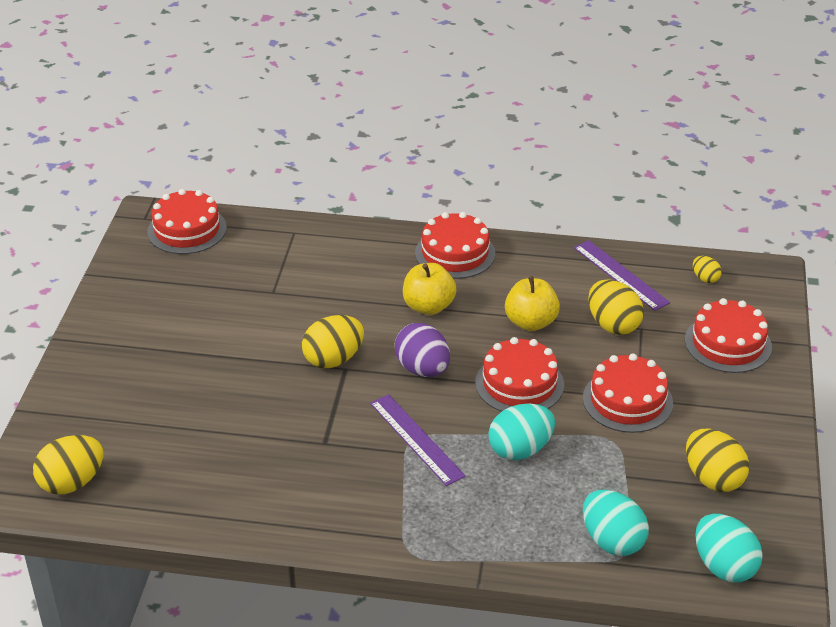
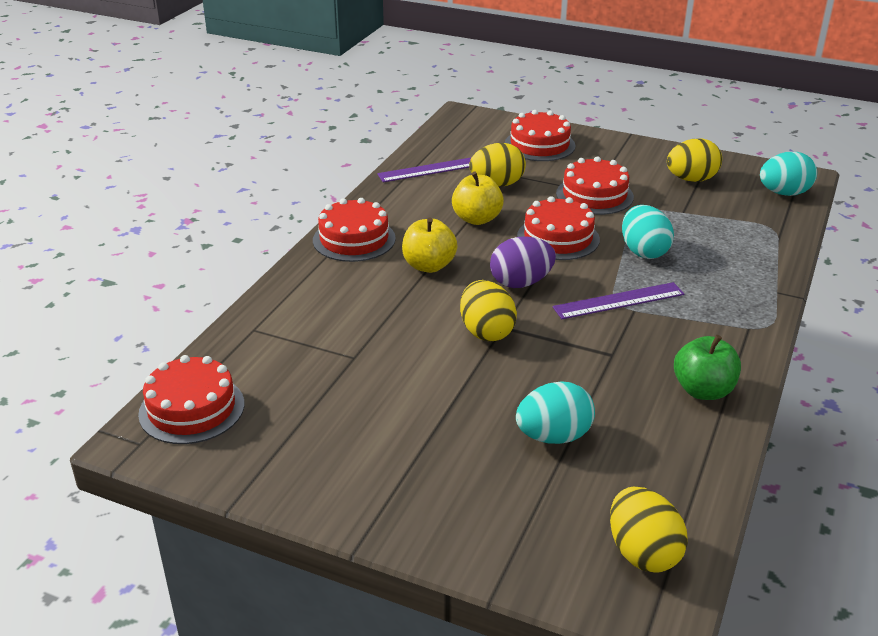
camera: 75 degrees left, 5 degrees down
turquoise egg [583,490,649,556] -> turquoise egg moved to [516,381,595,444]
yellow egg [693,256,722,283] -> none
none -> green apple [674,335,741,400]

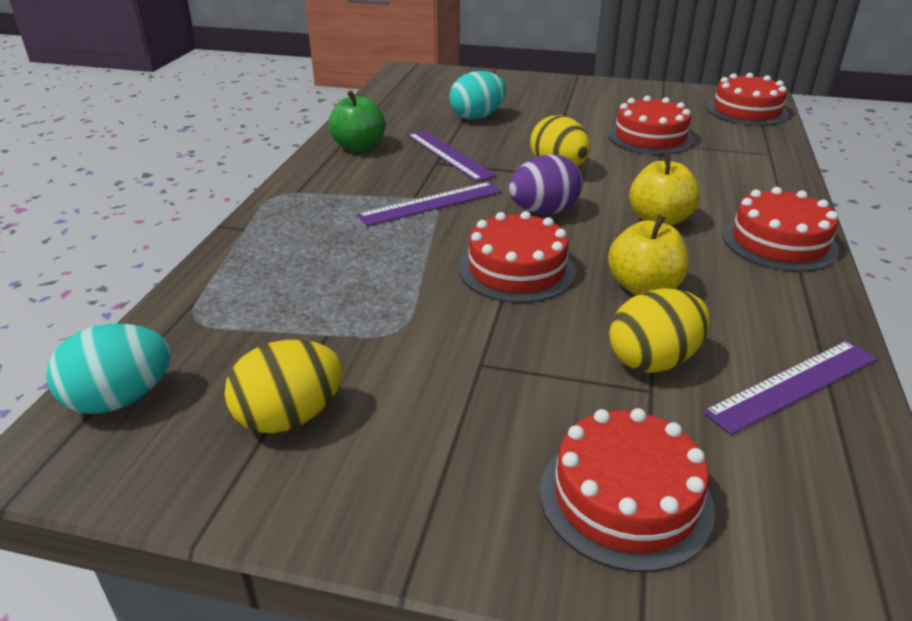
camera: 170 degrees right, 0 degrees up
red cake [556,156,634,215] -> red cake moved to [608,96,694,155]
yellow egg [610,487,688,573] -> none
turquoise egg [622,205,674,259] -> none
none -> purple ruler [407,130,496,182]

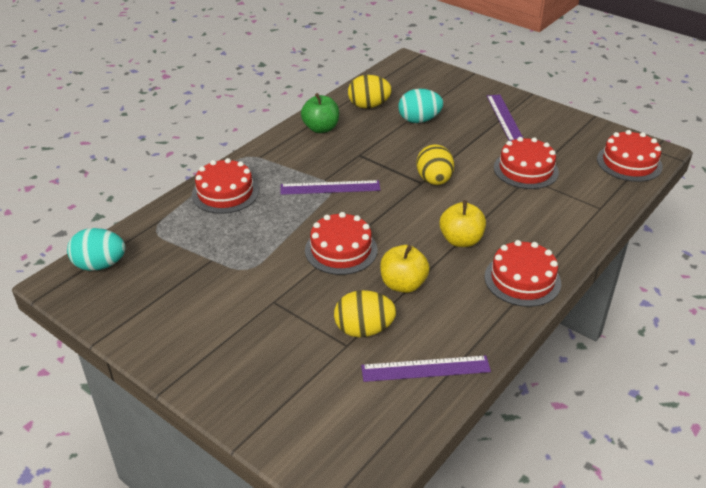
camera: 25 degrees right, 5 degrees up
yellow egg [225,340,343,433] -> yellow egg moved to [348,75,392,108]
purple ruler [407,130,496,182] -> purple ruler moved to [487,95,523,141]
purple egg [509,154,583,214] -> none
red cake [540,408,715,572] -> red cake moved to [192,158,259,214]

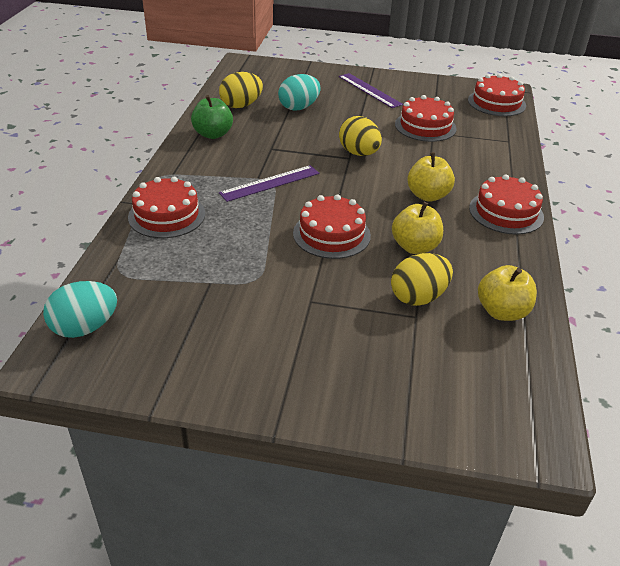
camera: 30 degrees left, 0 degrees up
purple ruler [361,355,491,382] -> yellow apple [478,265,537,321]

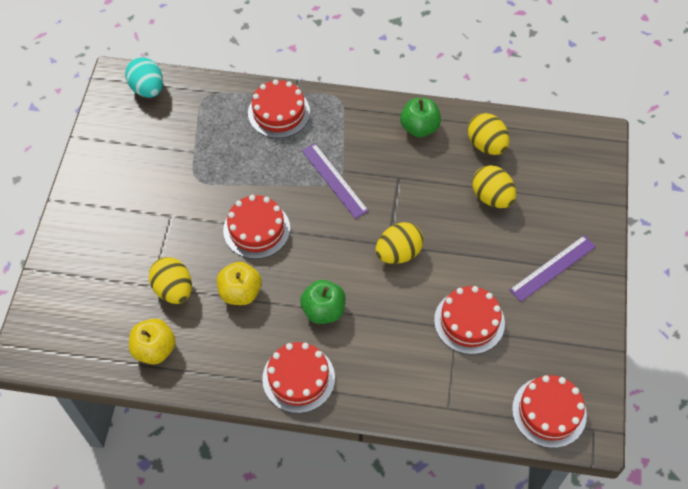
camera: 90 degrees right, 20 degrees up
turquoise egg [278,74,321,111] -> yellow egg [472,165,516,208]
yellow apple [407,152,455,202] -> green apple [300,280,346,324]

